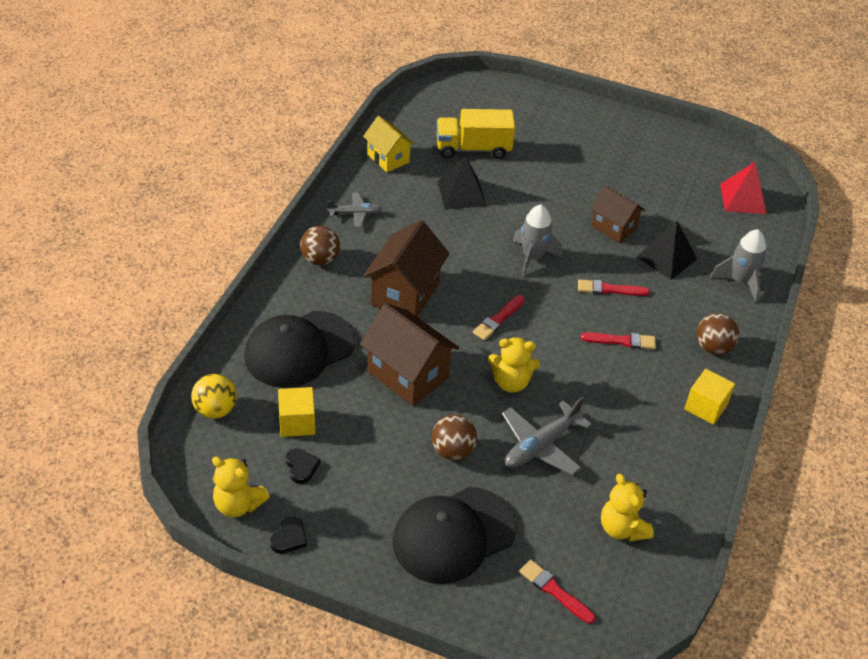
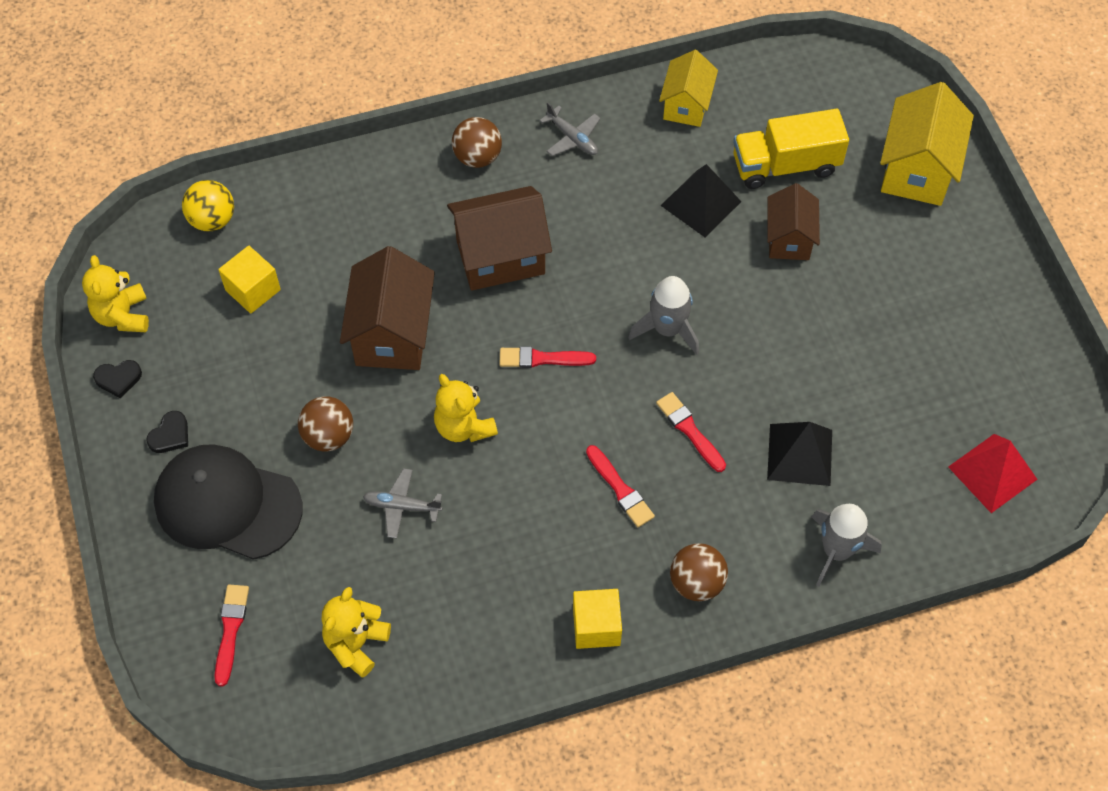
camera: 55 degrees right, 15 degrees up
black cap [244,311,355,388] -> none
black heart [286,448,320,484] -> black heart moved to [146,411,188,453]
yellow truck [437,109,515,159] -> yellow truck turned 60 degrees counterclockwise [733,109,849,189]
grey plane [502,397,592,475] -> grey plane [363,468,443,538], size x0.61
brown house [591,186,645,243] -> brown house moved to [768,183,820,260]
none -> yellow house [880,82,974,206]

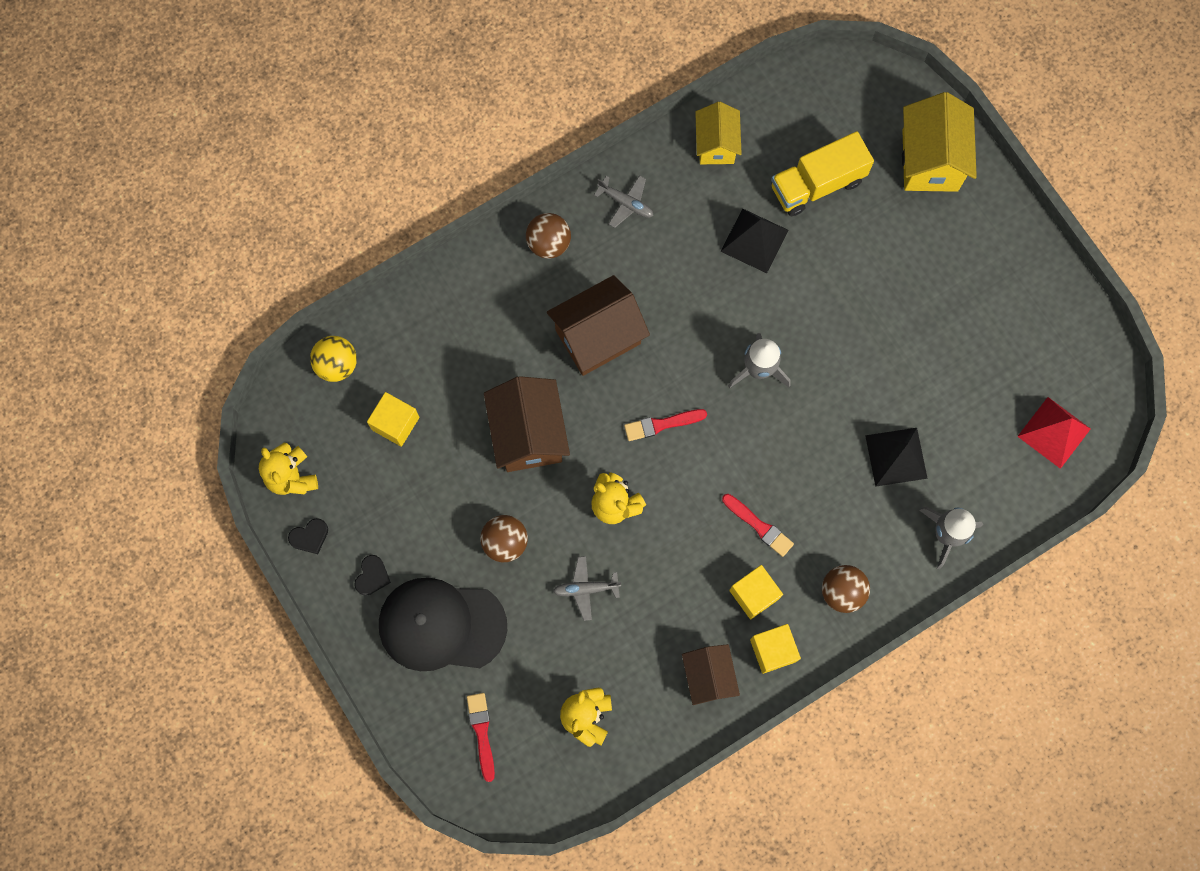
camera: 15 degrees left, 15 degrees up
red brush [656,392,726,472] -> none
brown house [768,183,820,260] -> brown house moved to [682,644,740,705]
none -> yellow cube [729,565,783,619]

